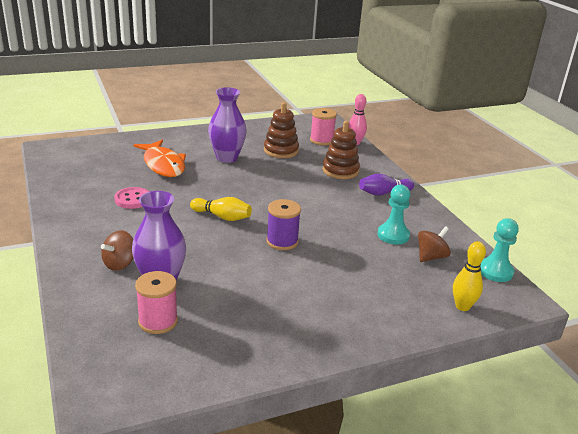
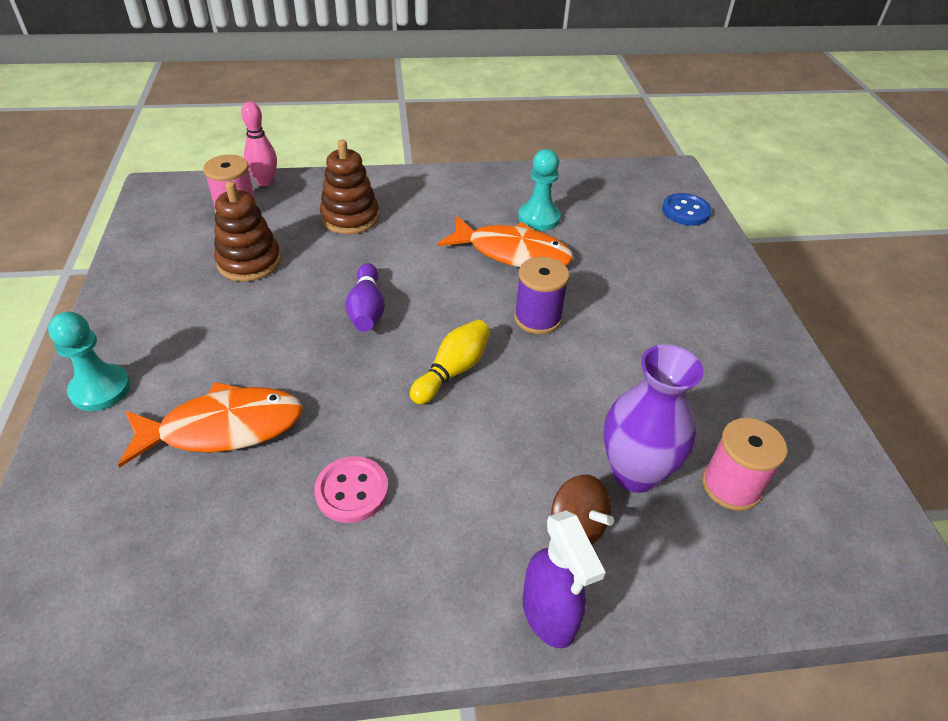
camera: 75 degrees left, 15 degrees up
purple vase [208,87,247,163] -> none
purple bowling pin [359,173,414,196] -> purple bowling pin moved to [345,263,385,332]
brown spinning top [418,226,451,262] -> none
yellow bowling pin [453,241,486,311] -> blue button [662,193,712,226]
turquoise pawn [480,218,519,282] -> turquoise pawn moved to [48,312,131,411]
none -> orange fish [438,216,573,267]
none -> purple spray bottle [523,510,606,648]

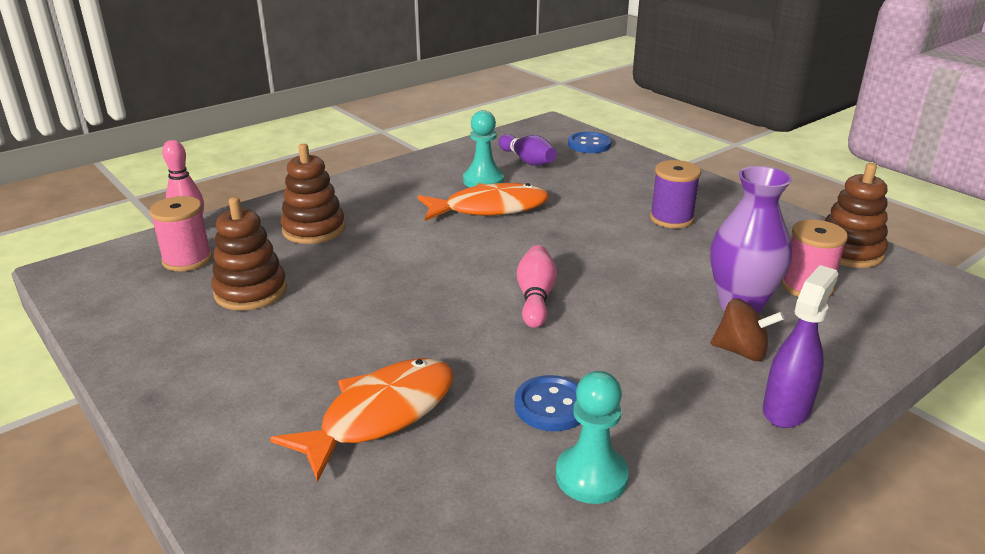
camera: 30 degrees left, 15 degrees down
turquoise pawn [48,312,131,411] -> turquoise pawn moved to [556,371,629,504]
pink button [314,456,388,523] -> blue button [515,375,580,431]
purple bowling pin [345,263,385,332] -> purple bowling pin moved to [498,134,557,166]
yellow bowling pin [410,320,490,404] -> pink bowling pin [517,245,557,328]
purple spool [514,257,569,334] -> purple spool moved to [650,160,701,228]
purple spray bottle [523,510,606,648] -> purple spray bottle turned 90 degrees counterclockwise [763,265,838,428]
none -> brown stacking toy [825,163,888,268]

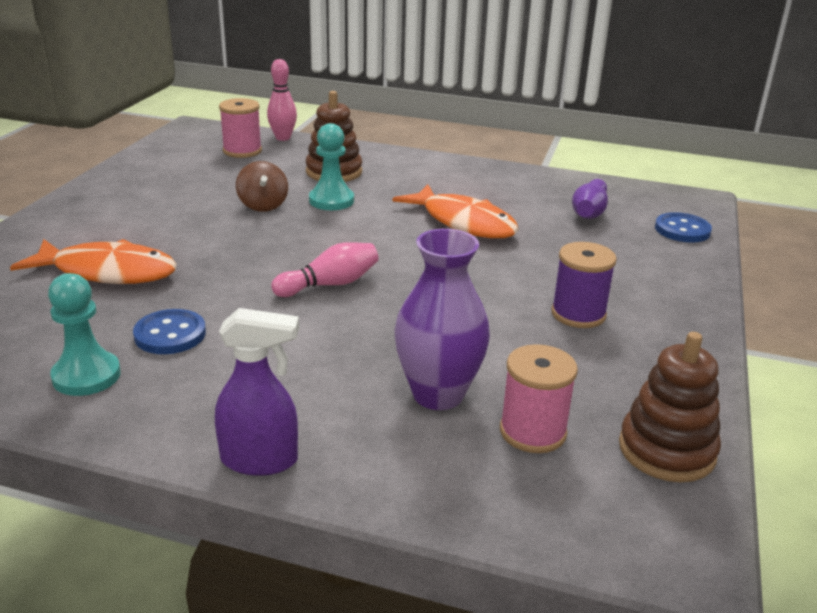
camera: 55 degrees right, 0 degrees up
brown stacking toy [211,197,287,311] -> none
turquoise pawn [463,110,504,187] -> turquoise pawn moved to [309,123,354,210]
brown spinning top [711,298,785,361] -> brown spinning top moved to [236,161,288,212]

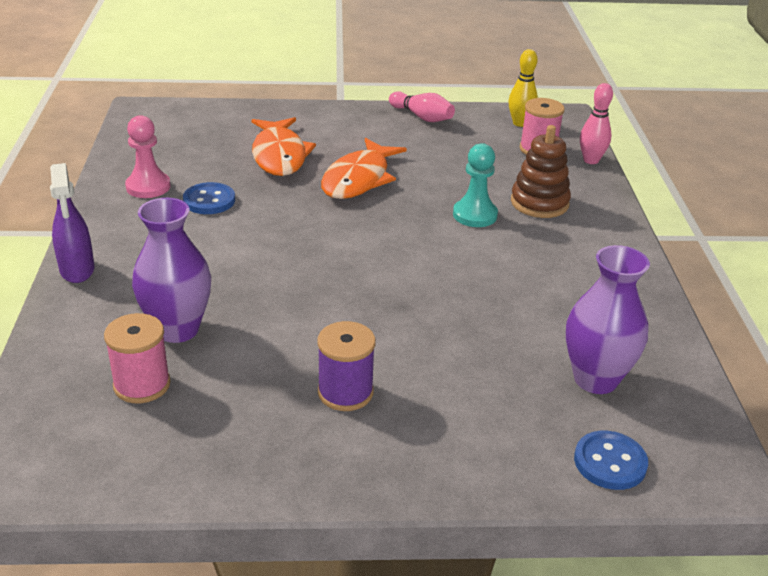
camera: 70 degrees right, 5 degrees up
turquoise pawn [48,273,121,396] -> pink pawn [125,115,170,198]
brown spinning top [236,161,288,212] -> none
pink bowling pin [271,242,379,297] -> pink bowling pin moved to [389,91,455,122]
orange fish [392,184,519,238] -> orange fish moved to [321,138,407,199]
purple bowling pin [572,179,608,219] -> purple vase [566,245,650,394]
brown stacking toy [619,332,721,482] -> none
none -> yellow bowling pin [508,49,538,127]

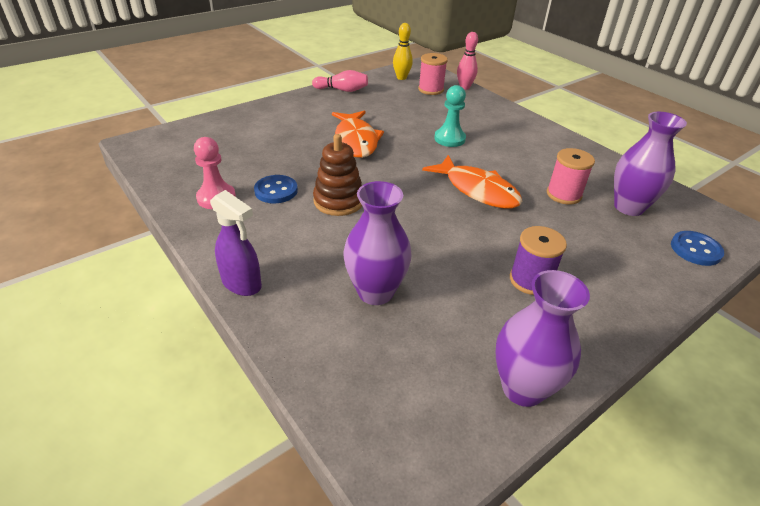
camera: 35 degrees left, 5 degrees up
pink spool [104,313,171,403] -> pink spool moved to [547,148,595,205]
orange fish [252,117,316,176] -> orange fish moved to [422,155,522,208]
brown stacking toy [511,125,571,218] -> brown stacking toy moved to [313,134,362,216]
none -> purple vase [495,270,590,407]

